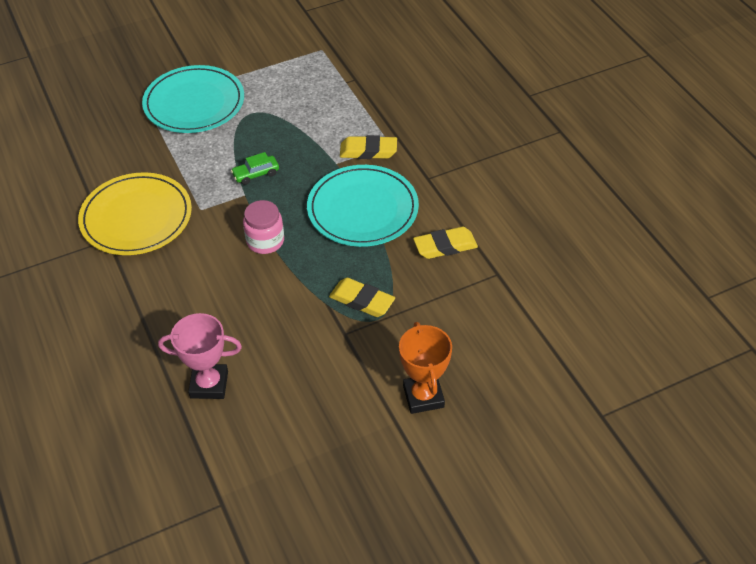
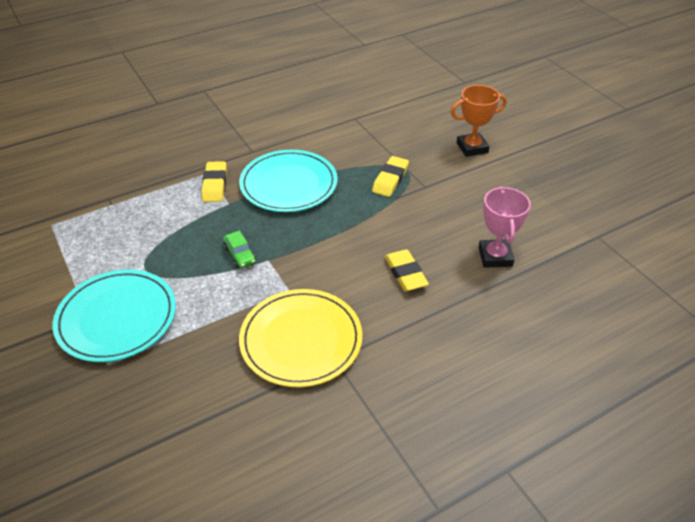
camera: 95 degrees left, 5 degrees down
pink jar [243,200,284,254] -> none
yellow eraser [413,227,478,259] -> yellow eraser moved to [385,249,429,291]

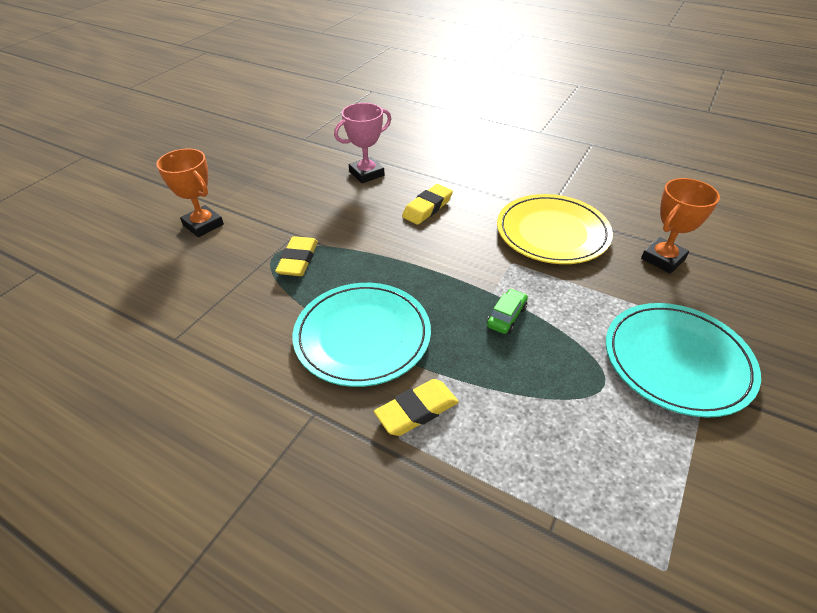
camera: 120 degrees left, 0 degrees up
yellow eraser [372,156,409,197] -> yellow eraser turned 75 degrees counterclockwise [275,236,318,276]
none -> orange trophy [641,178,720,274]

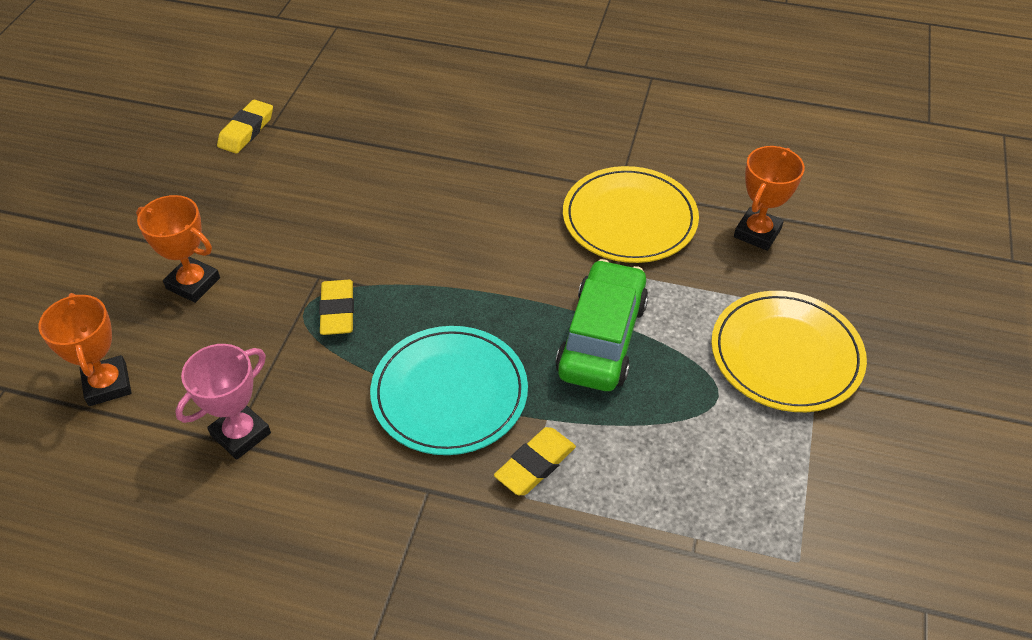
camera: 15 degrees left, 5 degrees up
pink trophy [334,103,391,183] -> pink trophy moved to [175,344,271,460]
yellow eraser [402,184,453,225] -> yellow eraser moved to [217,100,273,154]
green car [487,289,528,334] -> green car [556,259,648,391], size x2.35
turquoise plate [606,303,761,418] -> yellow plate [711,291,867,412]
none -> orange trophy [38,293,131,406]

